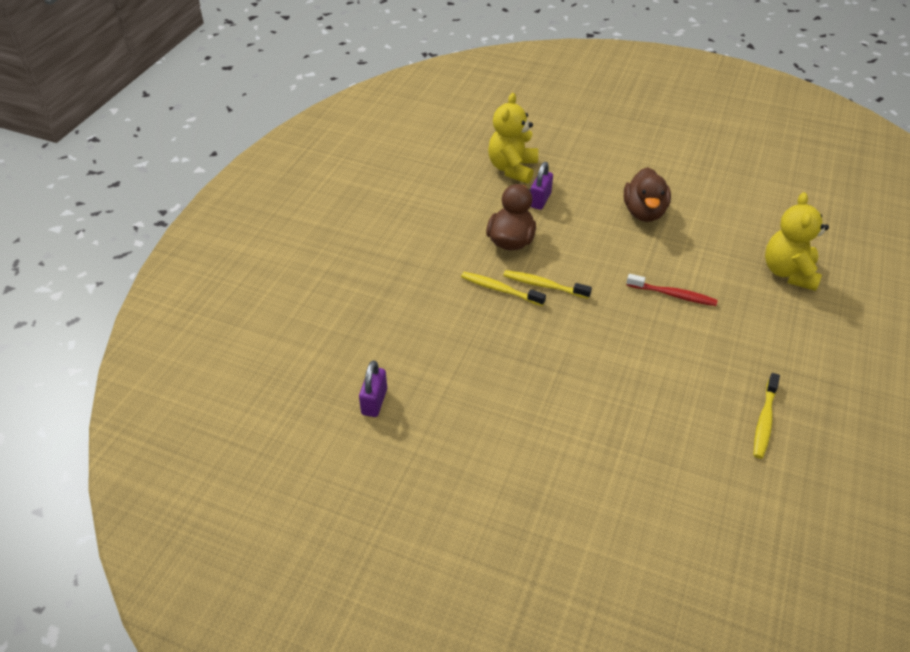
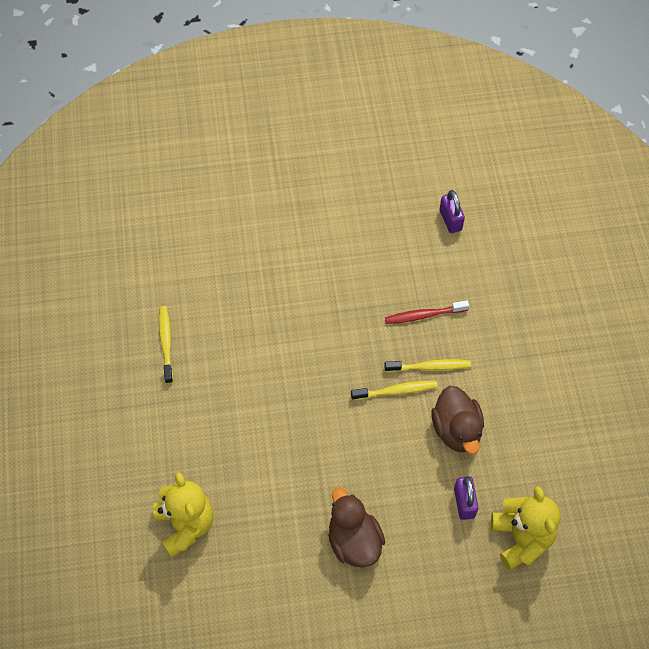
camera: 150 degrees right, 15 degrees up
red toothbrush [626,274,718,306] -> red toothbrush moved to [385,300,469,324]

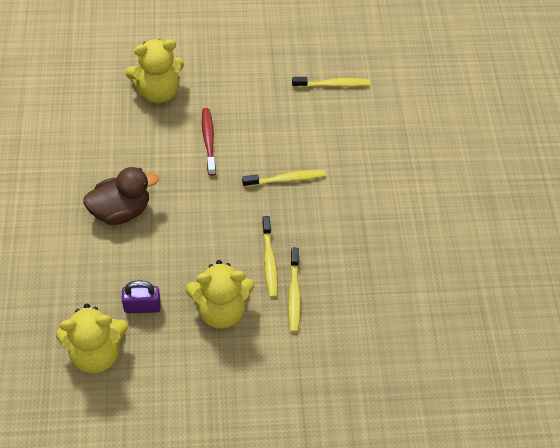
camera: 90 degrees right, 5 degrees down
red toothbrush [385,300,469,324] -> red toothbrush moved to [202,108,216,176]
brown duck [431,386,484,454] -> yellow teddy bear [186,260,254,329]
purple padlock [439,190,465,233] -> none
none -> yellow toothbrush [242,170,326,187]

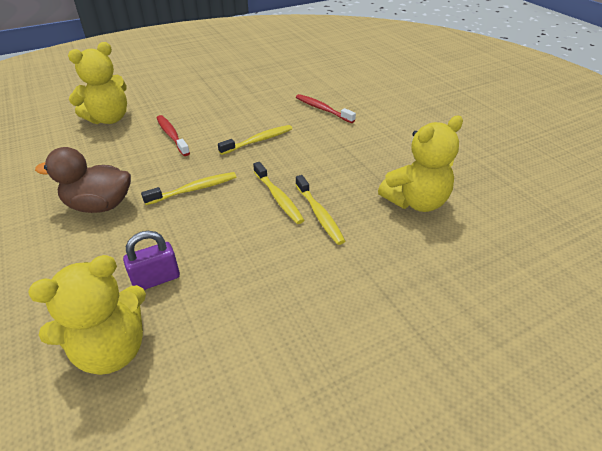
camera: 20 degrees left, 15 degrees down
brown duck [83,167,159,225] -> brown duck turned 135 degrees counterclockwise [35,147,131,213]
yellow teddy bear [186,260,254,329] -> yellow teddy bear moved to [378,116,463,212]
yellow toothbrush [292,77,370,88] -> yellow toothbrush moved to [141,172,236,205]
none -> red toothbrush [296,94,356,123]

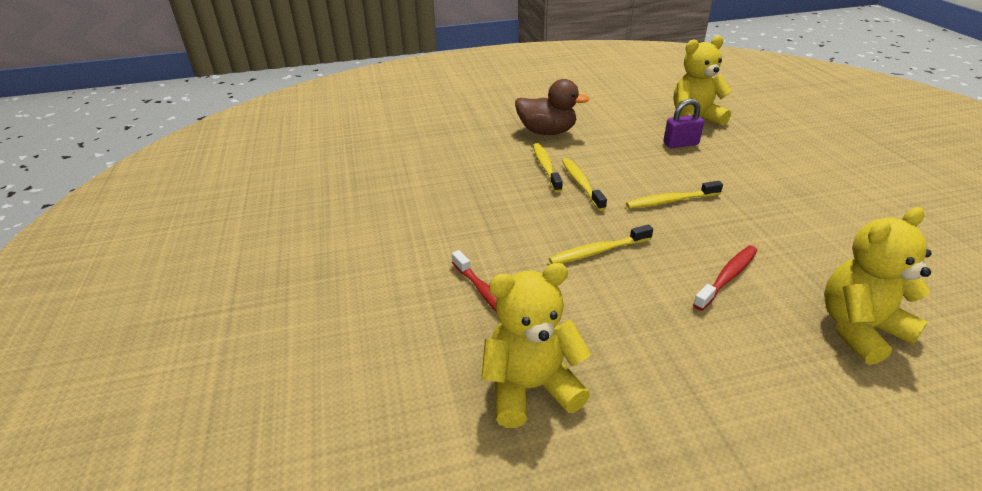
camera: 165 degrees left, 5 degrees down
brown duck [35,147,131,213] -> brown duck moved to [515,79,590,135]
red toothbrush [157,115,190,156] -> red toothbrush turned 120 degrees counterclockwise [693,245,758,311]
yellow teddy bear [378,116,463,212] -> yellow teddy bear moved to [481,263,591,428]

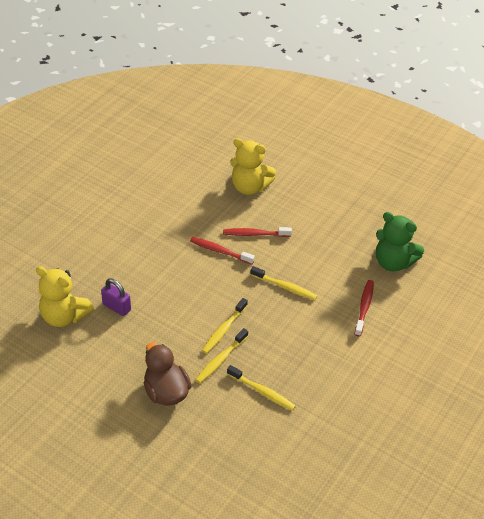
camera: 135 degrees left, 10 degrees up
yellow teddy bear [481,263,591,428] -> green teddy bear [376,212,424,271]
yellow toothbrush [626,181,723,209] -> yellow toothbrush moved to [227,365,296,411]
none -> red toothbrush [190,237,255,265]

